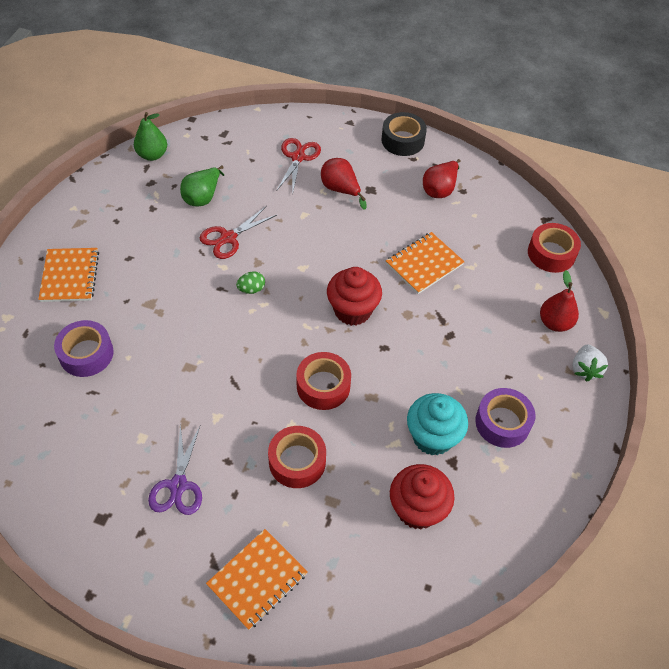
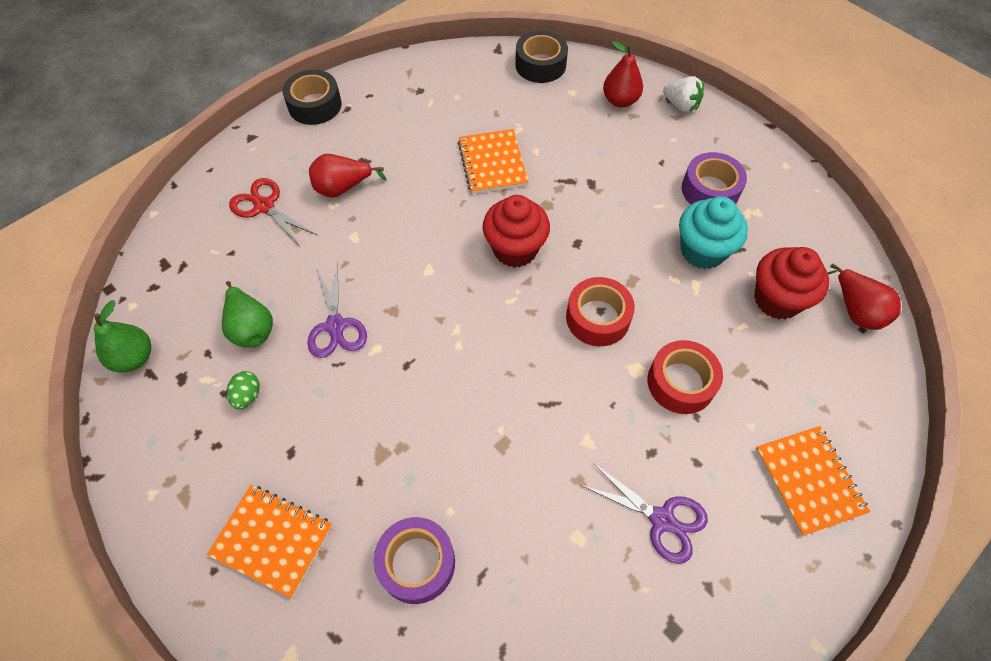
camera: 60 degrees left, 5 degrees up
red scissors [200,206,277,259] -> purple scissors [308,261,367,358]
green egg [236,271,265,294] -> green egg moved to [227,371,260,409]
red pear [423,159,460,198] -> red pear moved to [828,264,901,330]
red tape [528,223,581,273] -> black tape [515,30,568,83]

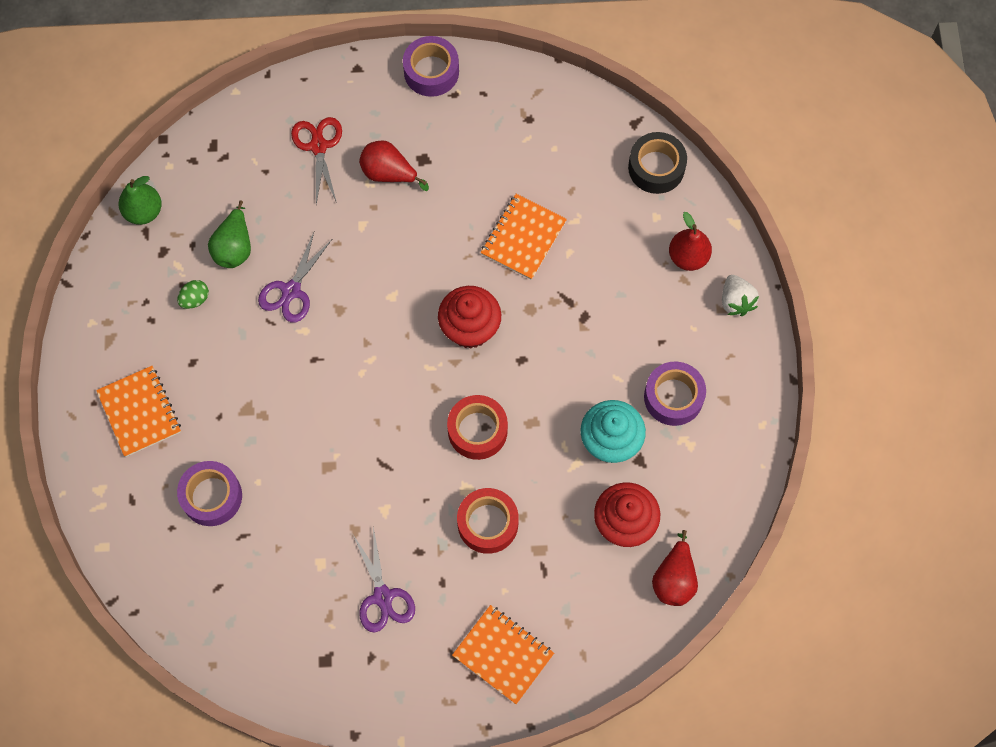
camera: 40 degrees right, 10 degrees up
black tape [283,70,342,125] -> purple tape [403,36,459,97]
orange notebook [755,426,870,536] -> orange notebook turned 75 degrees counterclockwise [452,605,554,704]

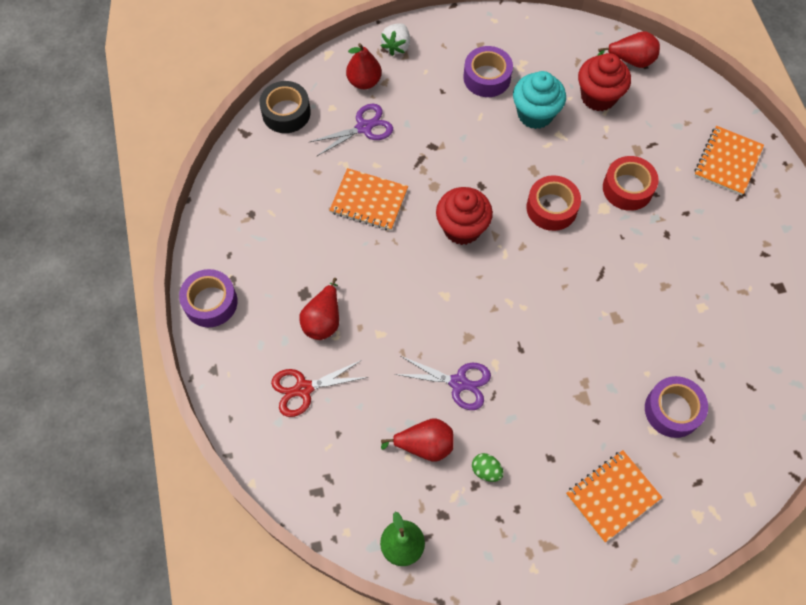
camera: 100 degrees left, 5 degrees down
green pear [208,200,251,268] -> red pear [381,418,454,462]
purple scissors [352,527,415,632] -> purple scissors moved to [310,104,393,156]
white strawberry [722,275,759,316] -> white strawberry turned 135 degrees clockwise [381,23,410,56]

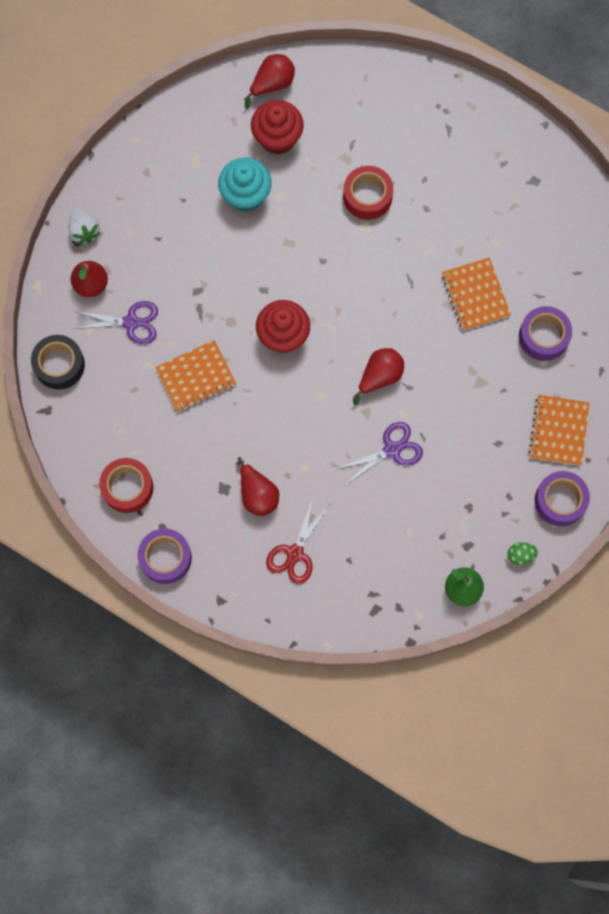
camera: 45 degrees left, 10 degrees up
purple scissors [310,104,393,156] -> purple scissors turned 75 degrees clockwise [73,301,158,344]
red pear [381,418,454,462] -> red pear moved to [353,348,404,405]
purple tape [463,46,513,97] -> purple tape moved to [535,471,590,526]
green egg [472,453,504,482] -> green egg moved to [507,543,538,566]
red tape [526,175,581,231] -> red tape moved to [99,458,153,513]
orange notebook [694,126,764,195] -> orange notebook moved to [442,258,511,331]

